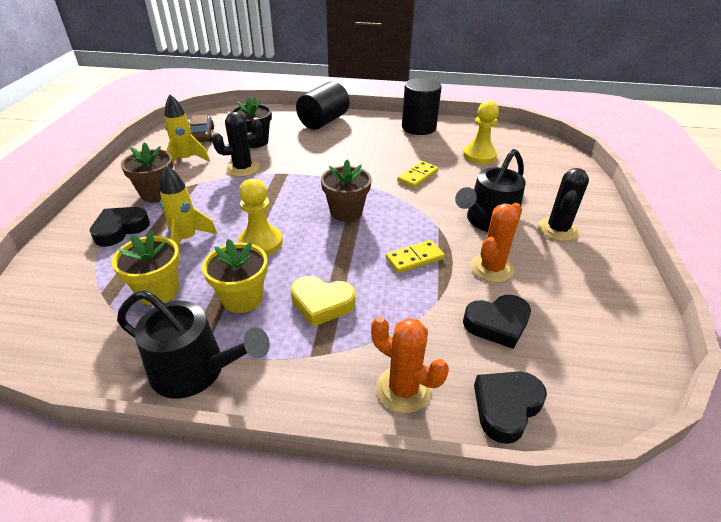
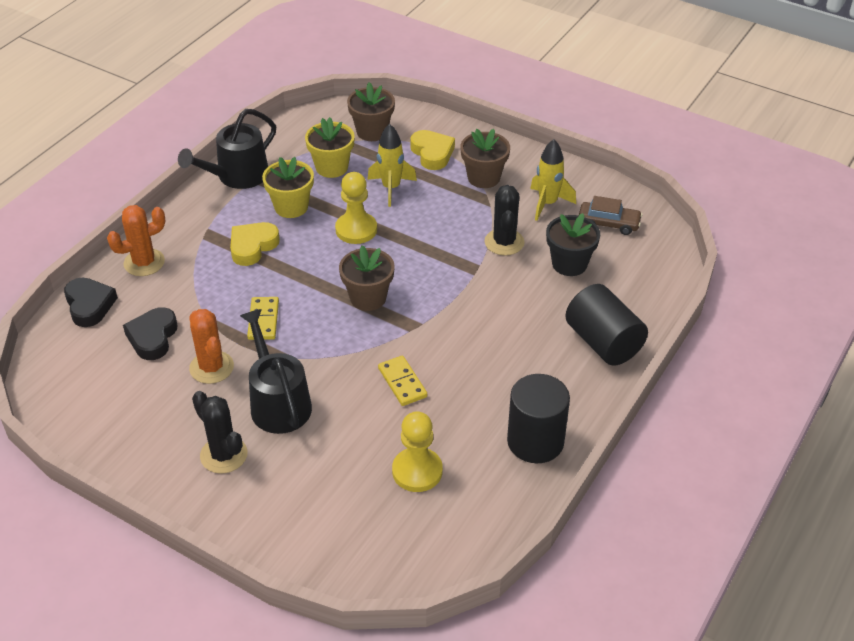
camera: 115 degrees right, 5 degrees up
black heart [90,207,150,247] -> yellow heart [410,130,455,170]
none -> brown flower pot [347,82,395,141]

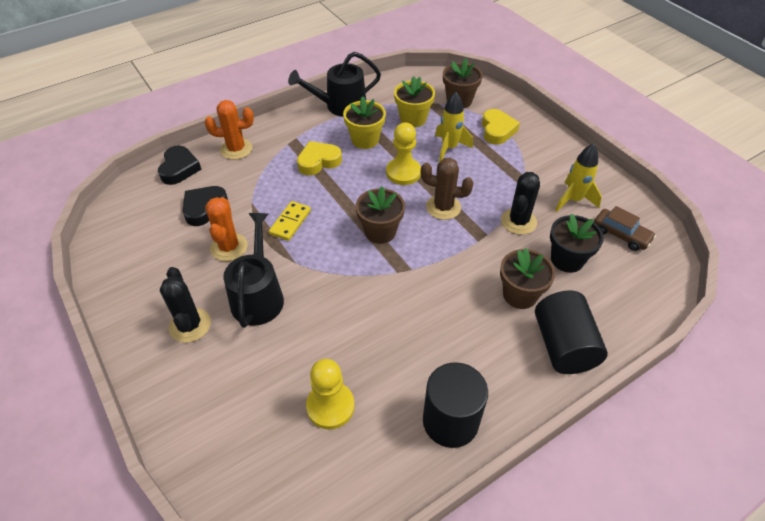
camera: 25 degrees right, 5 degrees up
yellow domino [378,355,427,406] -> none
brown flower pot [460,129,510,188] -> brown flower pot moved to [500,248,555,309]
none -> brown cactus [421,158,474,220]

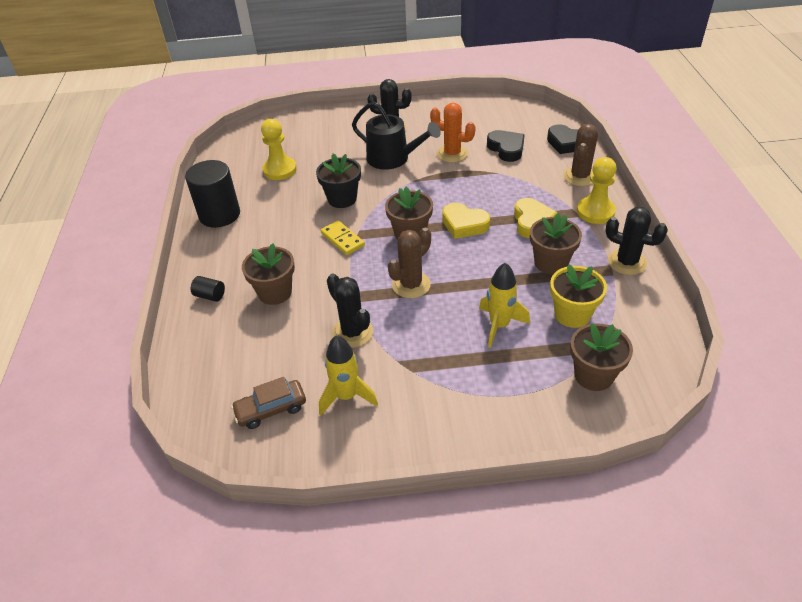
camera: 120 degrees right, 5 degrees down
orange cactus [205,100,254,160] -> brown cactus [563,124,598,186]
yellow domino [269,201,311,241] -> yellow domino moved to [321,220,365,255]
black watering can [288,52,381,117] -> black cactus [605,207,668,275]
yellow flower pot [343,96,386,149] -> brown flower pot [530,213,582,274]
yellow pawn [386,123,421,185] -> yellow pawn moved to [577,157,617,224]
yellow heart [482,109,520,145] -> yellow heart moved to [442,203,490,239]
black cylinder [535,290,608,374] -> black cylinder [191,276,225,302], size x0.44
black flower pot [550,214,604,273] -> black flower pot moved to [316,153,361,208]

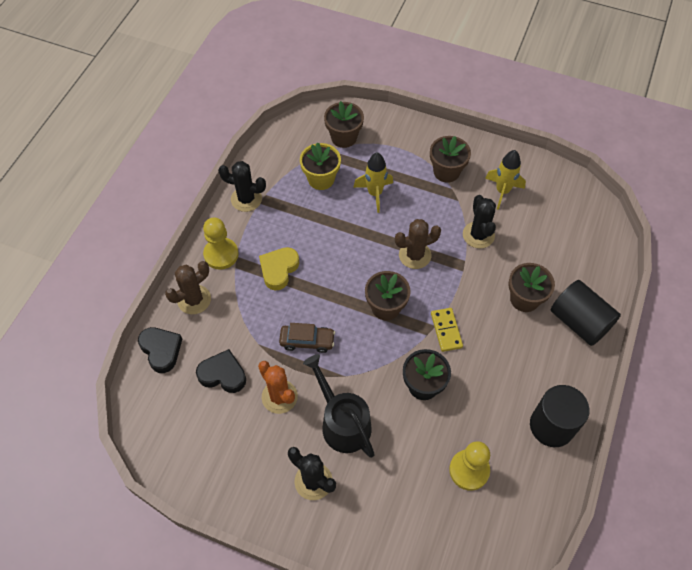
camera: 155 degrees left, 15 degrees up
black cylinder [191,276,225,302] -> black cylinder [551,280,621,346], size x2.26
brown car [231,377,306,429] -> brown car moved to [279,323,335,353]
yellow heart [442,203,490,239] -> none
black heart [487,130,525,162] -> black heart turned 105 degrees clockwise [196,349,246,393]
brown flower pot [530,213,582,274] -> brown flower pot moved to [430,136,471,183]
black cactus [605,207,668,275] -> black cactus turned 45 degrees counterclockwise [218,161,266,212]

